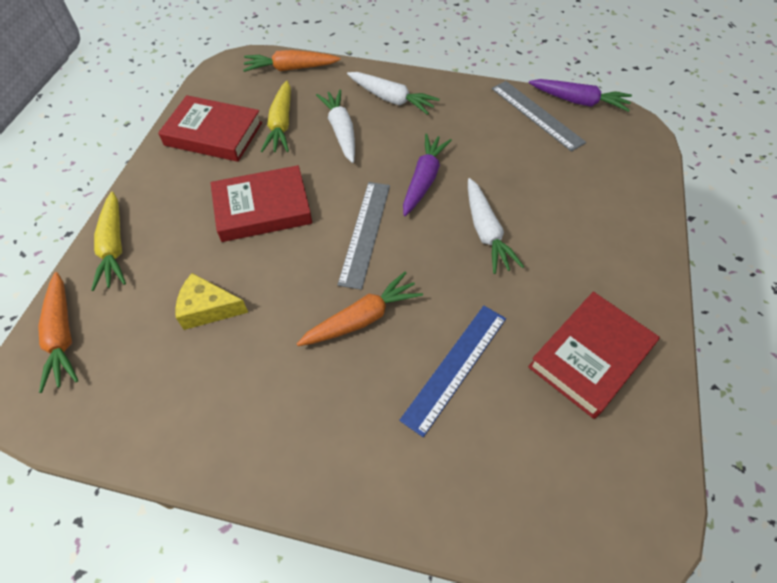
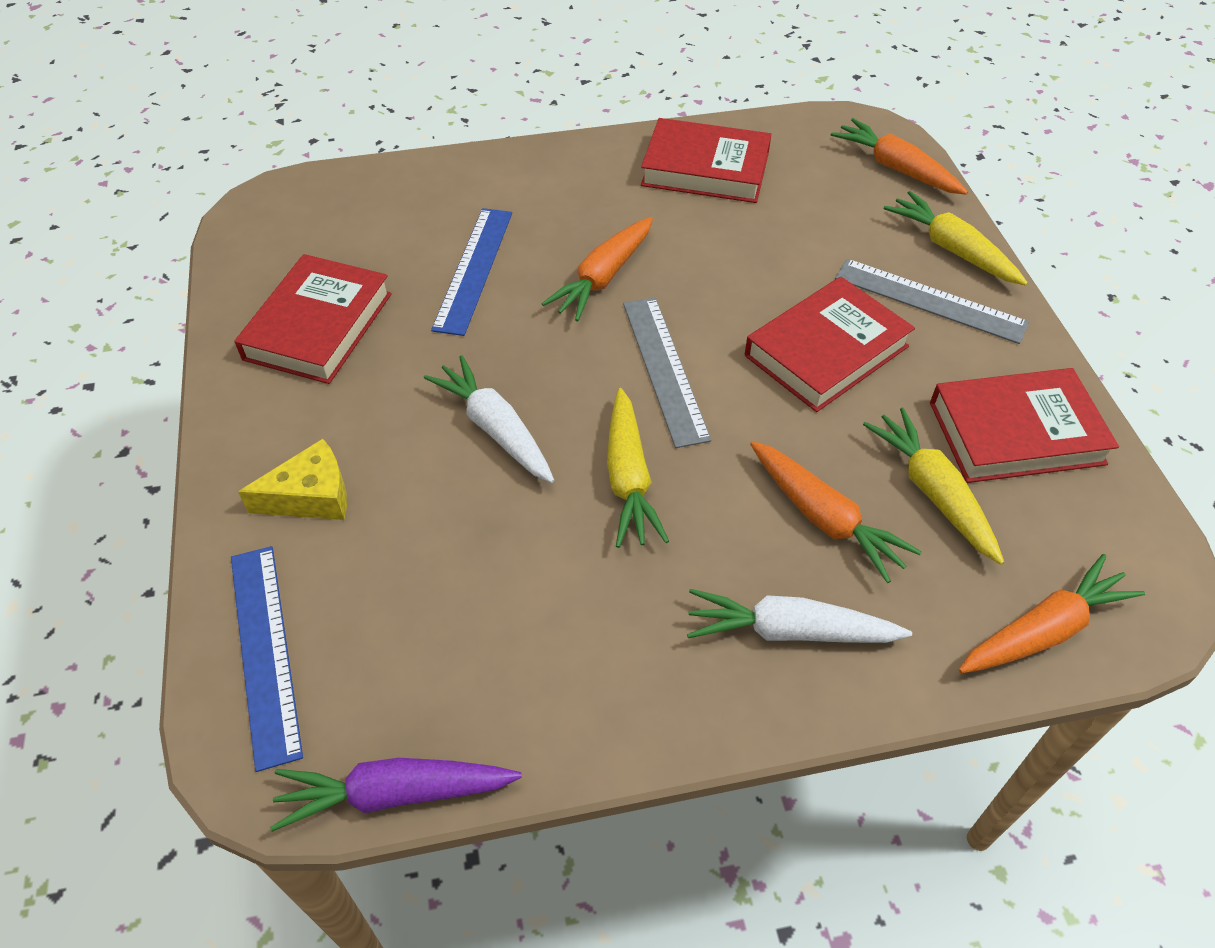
camera: 155 degrees right, 5 degrees down
yellow cheese [175,273,248,330] -> yellow cheese moved to [238,439,347,520]
white carrot [316,89,355,163] -> orange carrot [750,441,922,583]
purple carrot [403,133,452,216] -> yellow carrot [607,388,669,548]
grey ruler [492,81,586,152] -> grey ruler moved to [835,259,1029,344]
none -> blue ruler [231,546,303,772]
none -> red book [641,118,771,203]

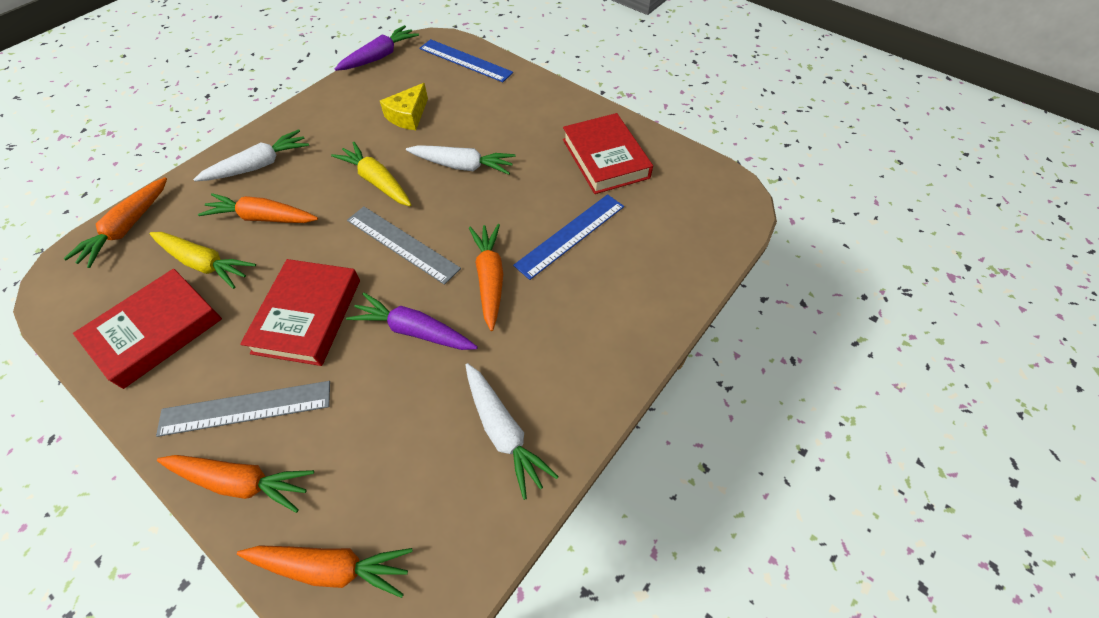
camera: 140 degrees right, 5 degrees up
yellow cheese [238,439,347,520] -> yellow cheese moved to [380,83,428,130]
blue ruler [431,208,512,336] -> blue ruler turned 75 degrees clockwise [513,194,624,280]
red book [641,118,771,203] -> white carrot [466,363,559,500]
yellow carrot [884,191,1028,286] -> orange carrot [157,455,314,513]
none -> purple carrot [346,292,478,350]

